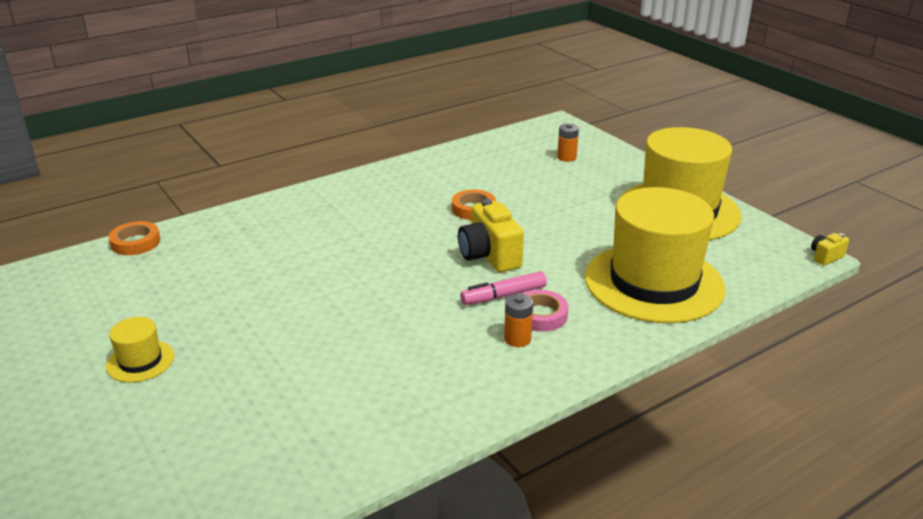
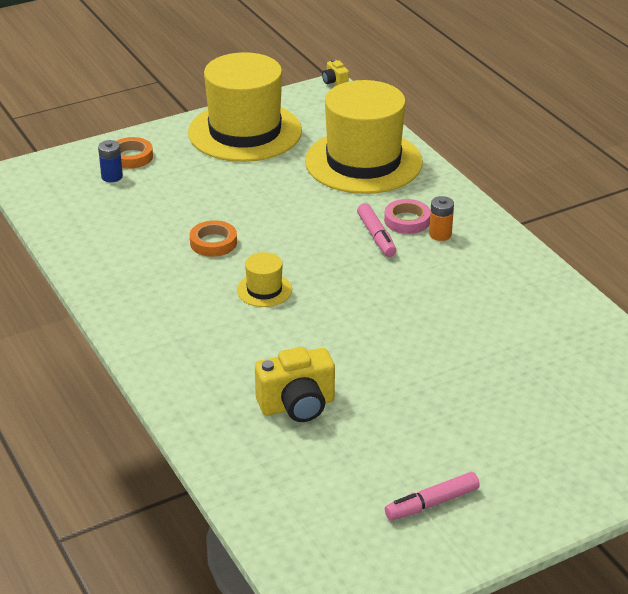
camera: 85 degrees left, 5 degrees up
yellow hat [106,317,174,382] -> yellow hat moved to [237,252,292,307]
orange tape [109,221,160,255] -> orange tape moved to [117,137,153,169]
yellow camera [458,199,524,272] -> yellow camera moved to [255,347,335,422]
orange battery [557,123,579,162] -> blue battery [98,140,123,182]
none -> pink marker [385,472,480,521]

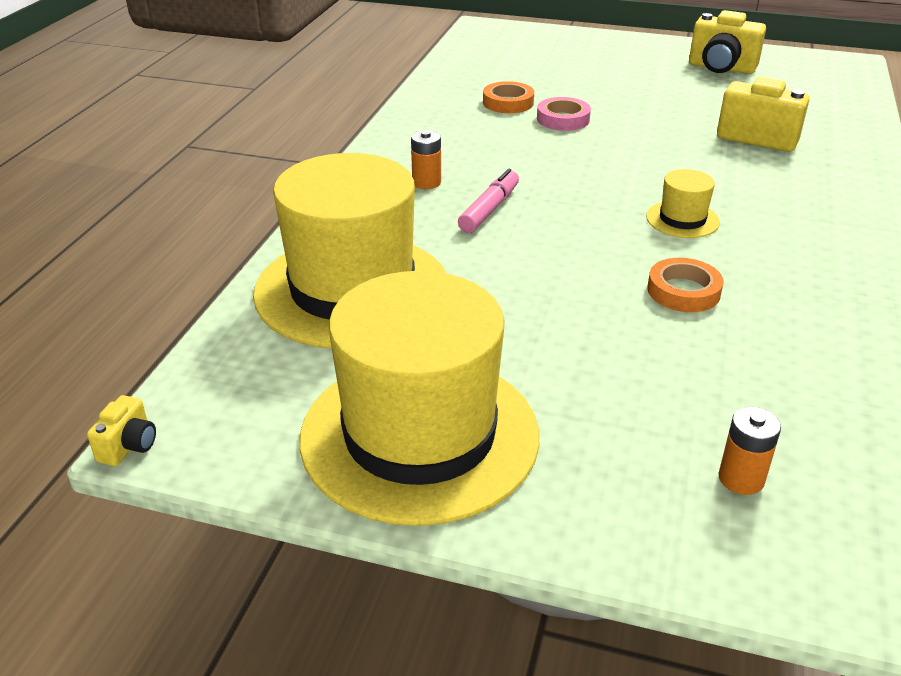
camera: 135 degrees left, 0 degrees up
blue battery [98,140,123,182] -> orange battery [718,407,781,495]
orange tape [117,137,153,169] -> orange tape moved to [483,81,534,113]
pink tape [384,199,430,234] -> pink tape moved to [537,97,591,131]
pink marker [385,472,480,521] -> yellow camera [689,10,766,74]

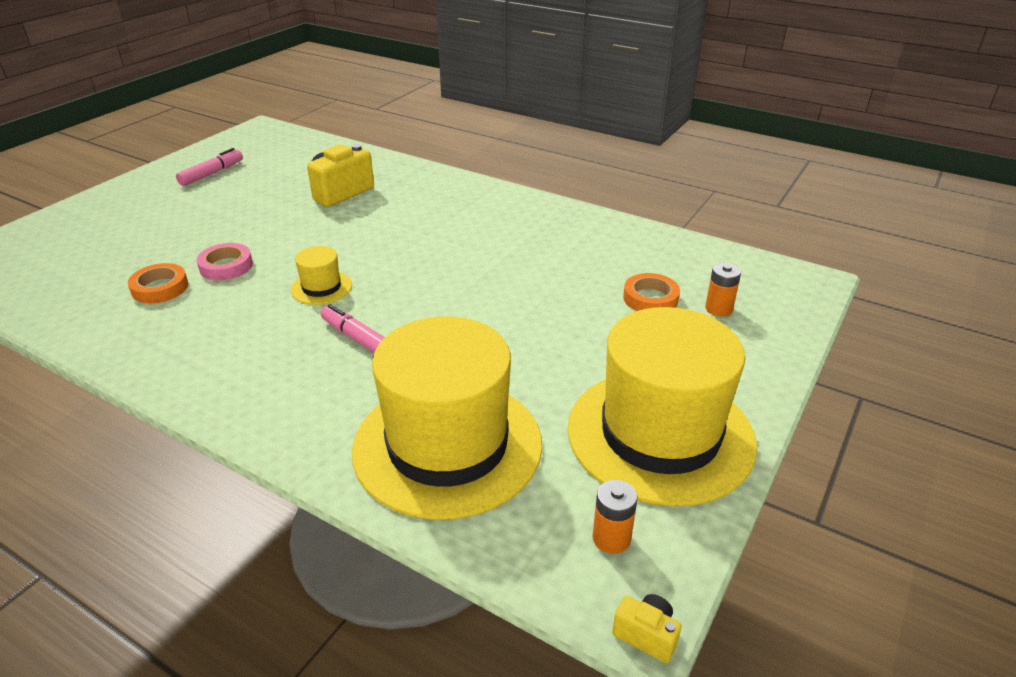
camera: 75 degrees left, 0 degrees up
orange battery [411,130,441,189] -> orange battery moved to [592,480,638,554]
yellow hat [646,169,720,238] -> yellow hat moved to [291,246,352,305]
orange tape [647,258,724,312] -> orange tape moved to [623,273,680,311]
yellow camera [689,10,766,74] -> pink marker [176,148,243,186]

